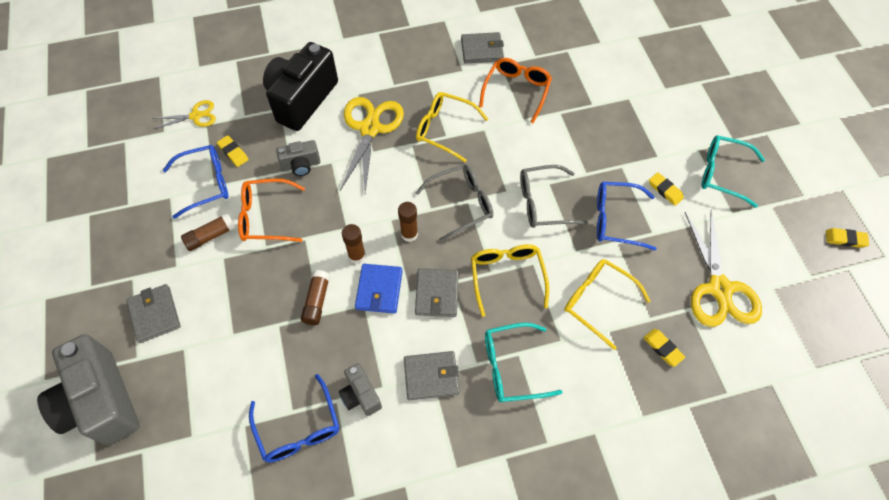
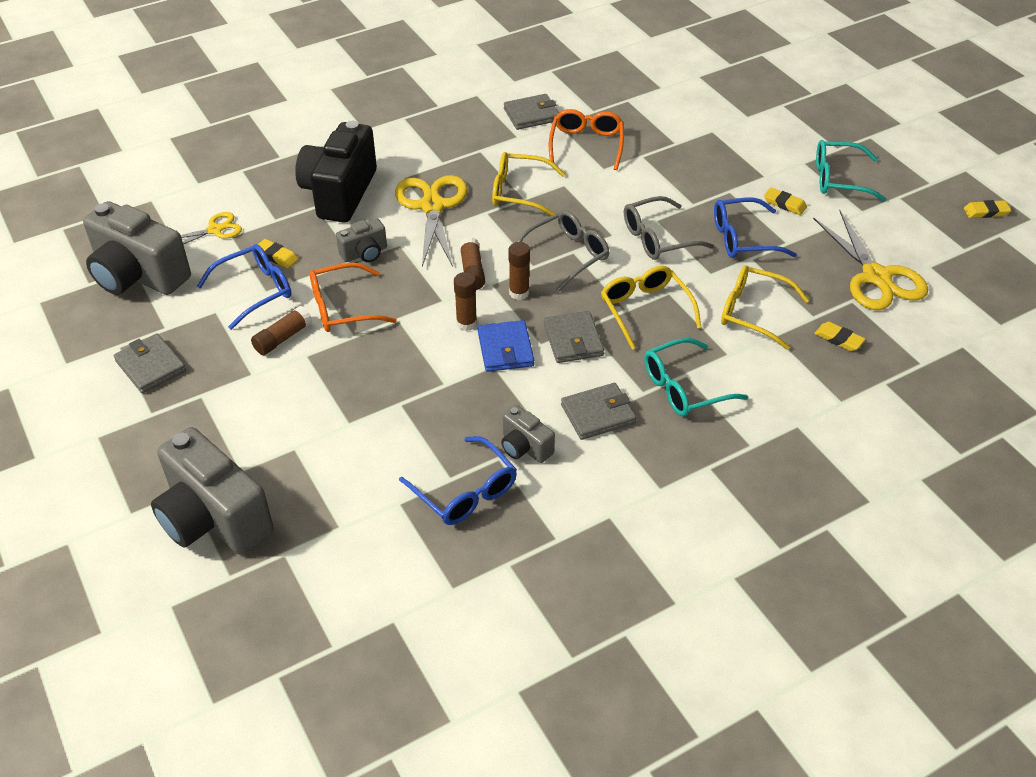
camera: 15 degrees left, 15 degrees down
grey wallet [126,284,181,343] -> grey wallet moved to [114,333,186,393]
brown glue stick [301,270,330,325] -> brown glue stick moved to [460,237,485,290]
none -> grey camera [83,201,191,295]

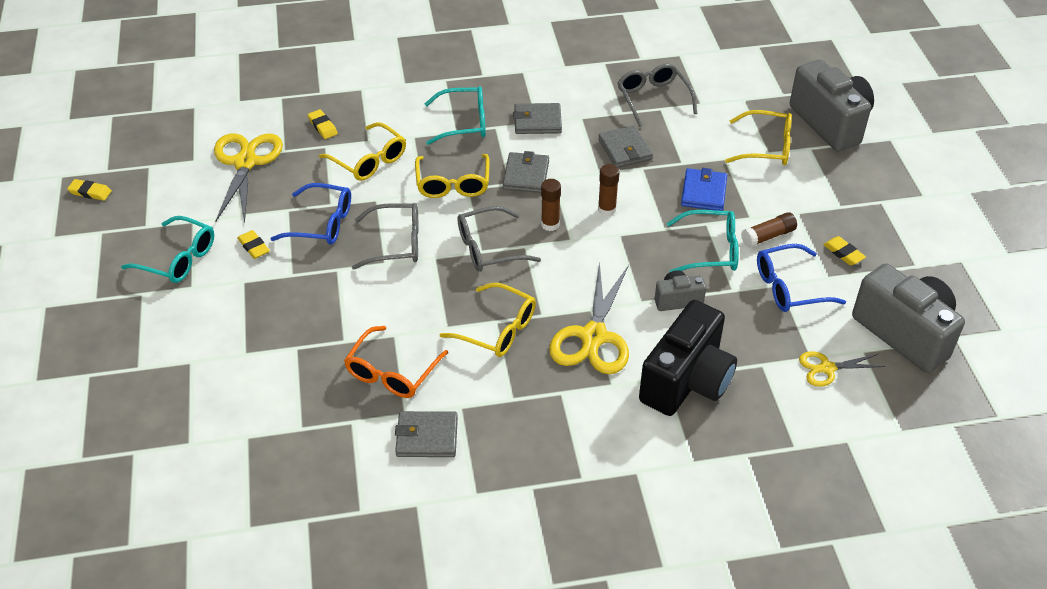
camera: 160 degrees left, 0 degrees up
grey wallet [114,333,186,393] -> grey wallet moved to [598,125,653,168]
yellow eraser [258,239,298,268] -> yellow eraser moved to [823,236,866,265]
orange glasses [309,263,397,332] -> turquoise glasses [667,210,739,272]
blue glasses [399,436,517,525] -> grey glasses [617,63,697,127]
brown glue stick [460,237,485,290] -> none
blue wallet [478,320,534,372] -> blue wallet moved to [681,168,727,211]
grey camera [501,405,555,463] -> none
none -> yellow glasses [725,110,792,165]

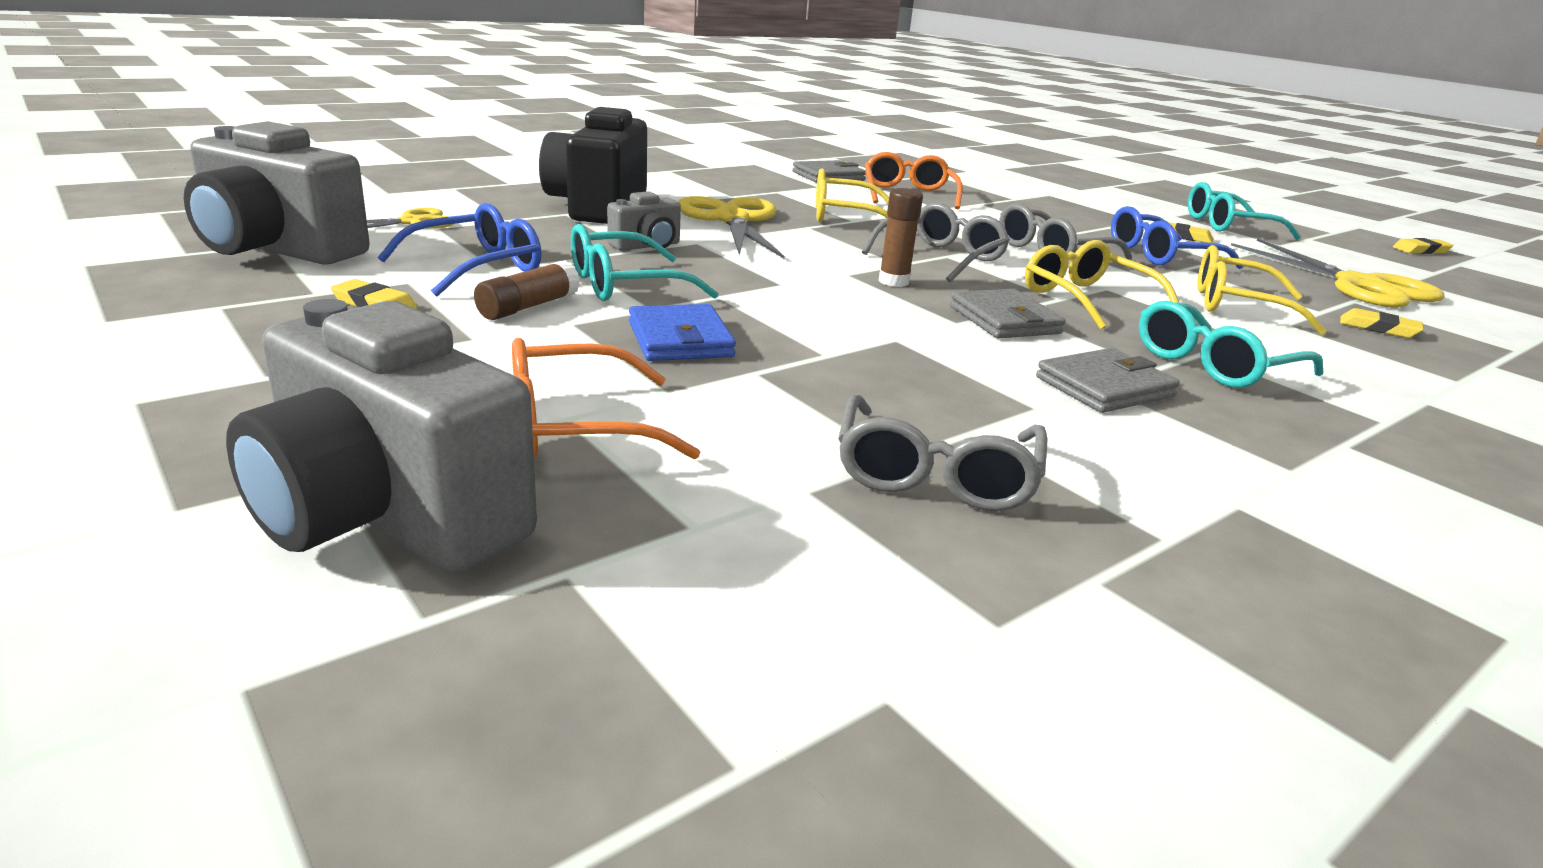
camera: 150 degrees right, 20 degrees down
grey wallet [598,125,653,168] -> none
brown glue stick [598,164,620,216] -> none
grey glasses [617,63,697,127] -> grey glasses turned 60 degrees clockwise [838,395,1047,511]
yellow glasses [725,110,792,165] -> orange glasses [512,338,700,459]

